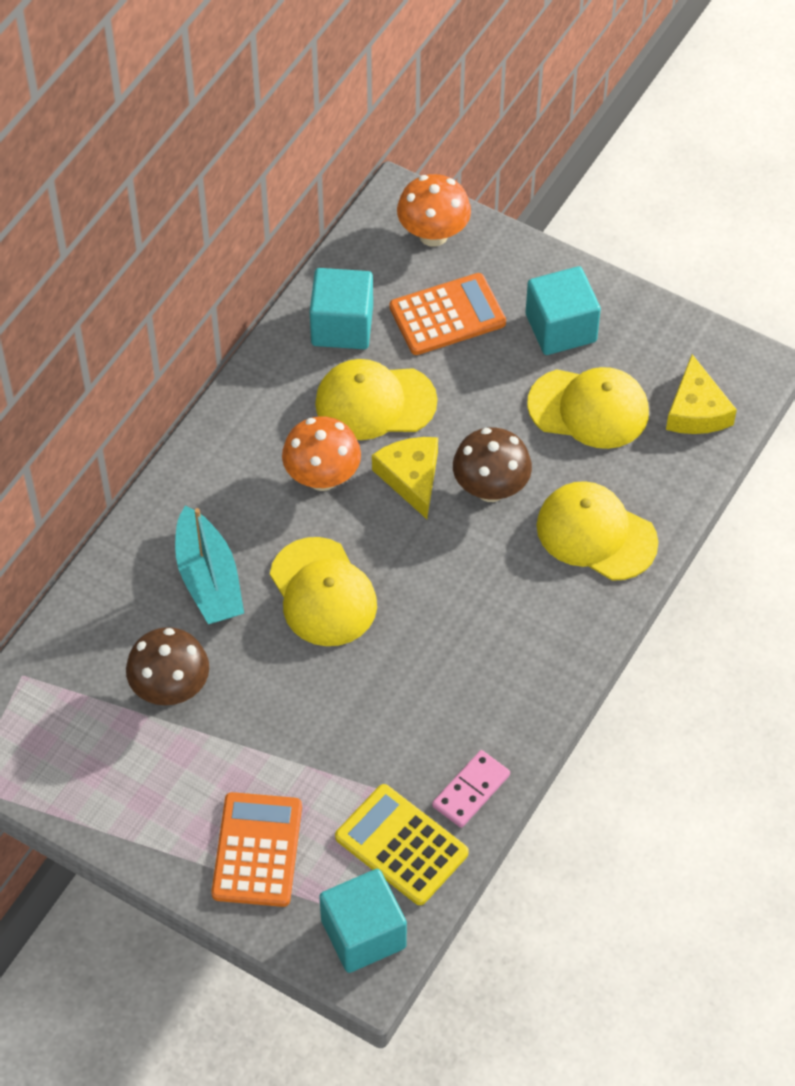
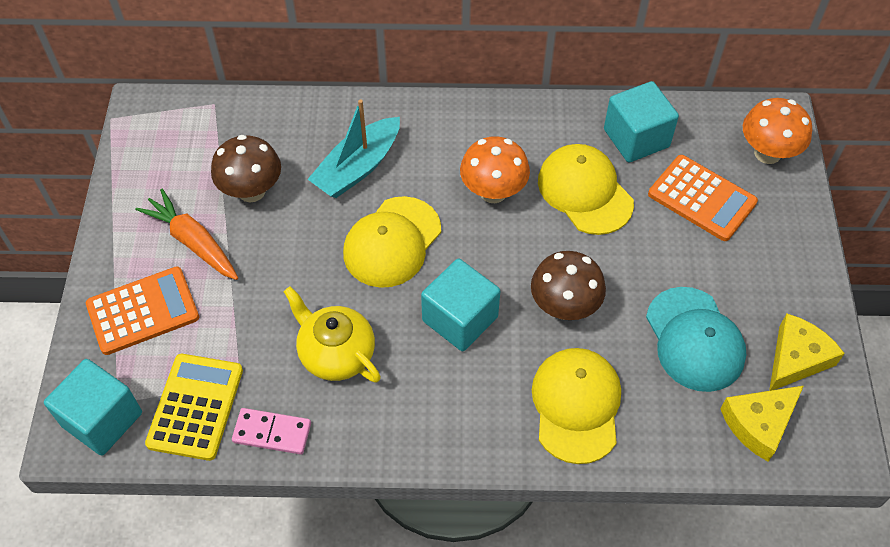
camera: 60 degrees right, 0 degrees up
yellow cheese [372,437,438,519] -> yellow cheese moved to [769,314,845,391]
turquoise cube [526,266,601,355] -> turquoise cube moved to [421,259,500,351]
yellow cap [527,367,649,449] -> turquoise cap [646,287,746,392]
none -> orange carrot [136,189,238,280]
none -> yellow teapot [283,286,381,383]

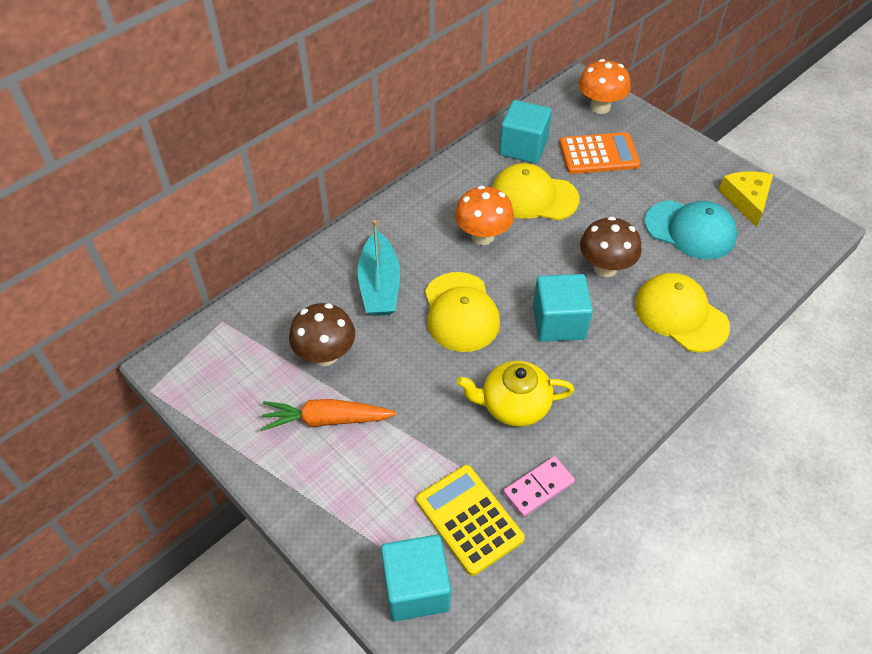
camera: 45 degrees left, 5 degrees down
orange calculator [86,266,199,355] -> none
yellow cheese [720,386,804,462] -> none

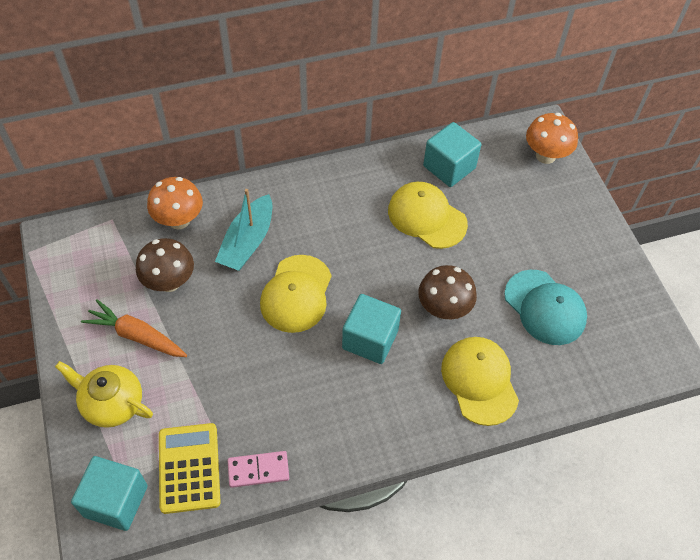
camera: 25 degrees right, 5 degrees up
orange mushroom [455,185,514,245] -> orange mushroom moved to [147,177,203,230]
yellow teapot [457,361,574,427] -> yellow teapot moved to [55,361,153,428]
orange calculator [559,132,640,174] -> none
yellow cheese [719,171,773,227] -> none

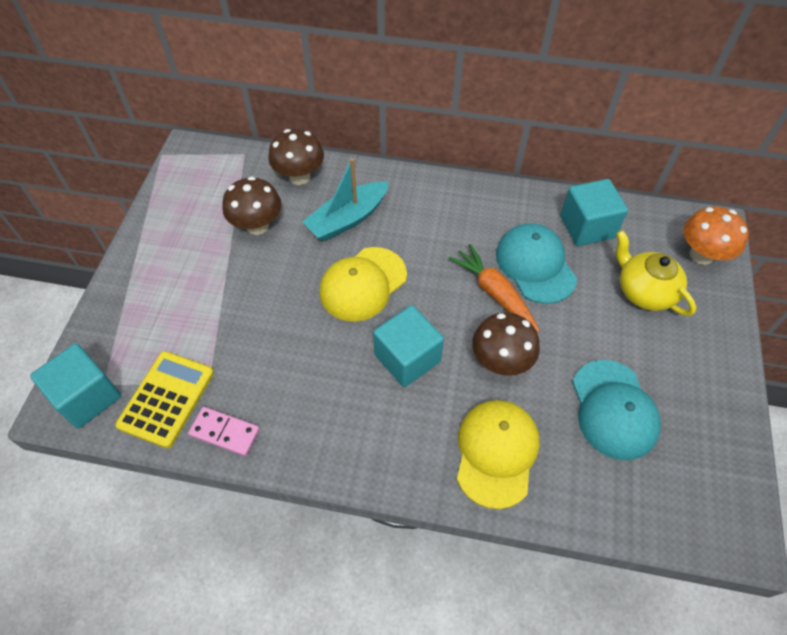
camera: 30 degrees right, 0 degrees up
yellow teapot [55,361,153,428] -> yellow teapot moved to [616,230,696,316]
orange carrot [81,299,187,357] -> orange carrot moved to [448,244,540,332]
orange mushroom [147,177,203,230] -> brown mushroom [268,129,324,185]
yellow cap [388,182,468,249] -> turquoise cap [496,223,577,304]

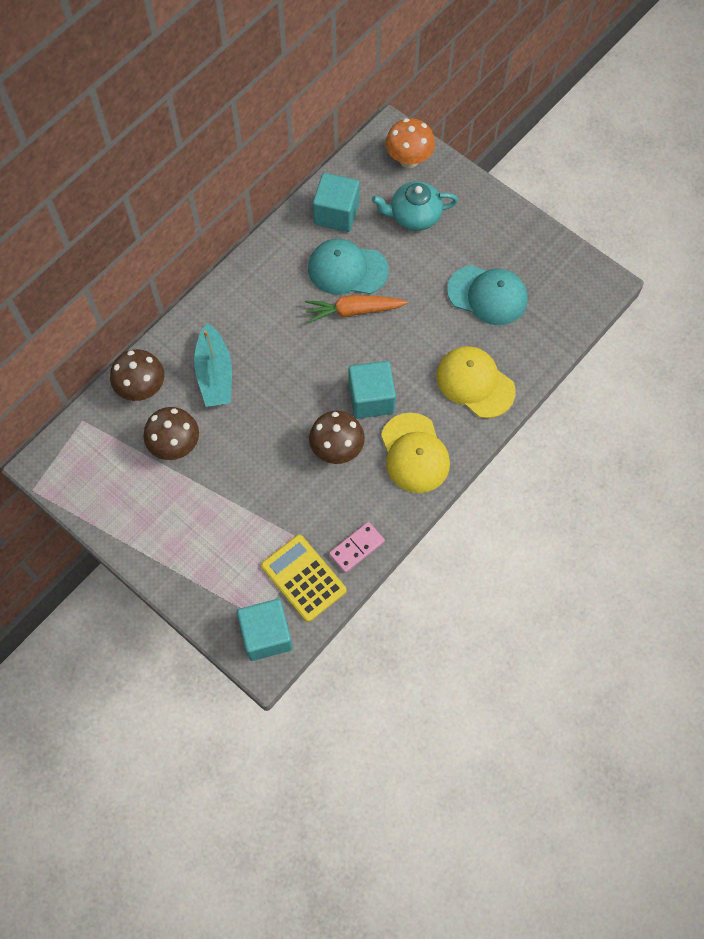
camera: 60 degrees left, 10 degrees up
yellow cap [319,247,407,322] -> yellow cap moved to [381,413,450,493]
brown mushroom [472,312,540,376] -> brown mushroom moved to [309,411,365,464]
yellow teapot [616,230,696,316] -> turquoise teapot [372,181,458,231]

